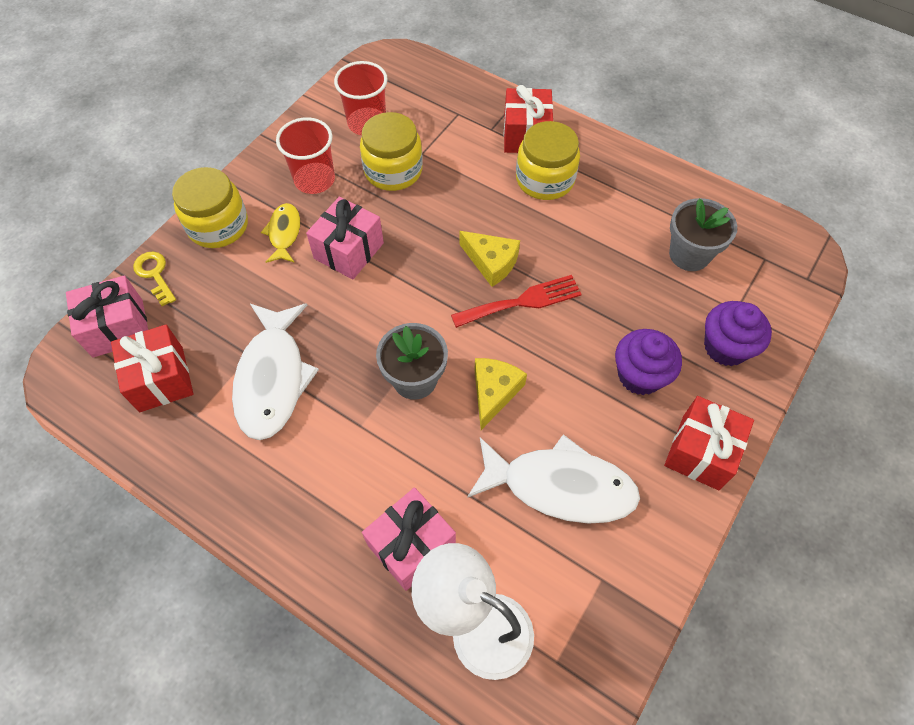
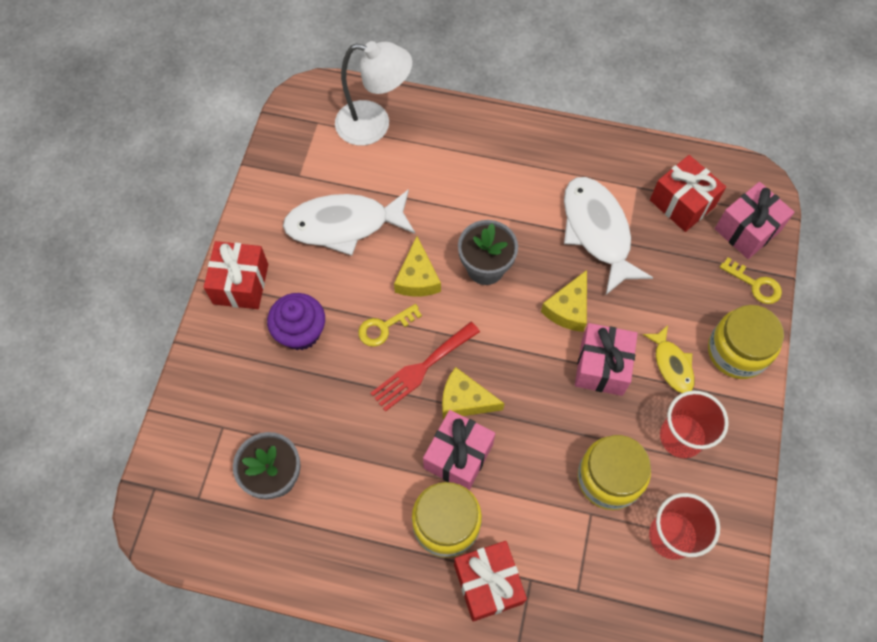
camera: 160 degrees right, 5 degrees up
pink gift [362,487,456,591] -> pink gift moved to [423,410,495,490]
purple cupcake [704,301,772,366] -> none
none -> yellow key [358,304,422,347]
none -> yellow cheese [541,270,587,332]

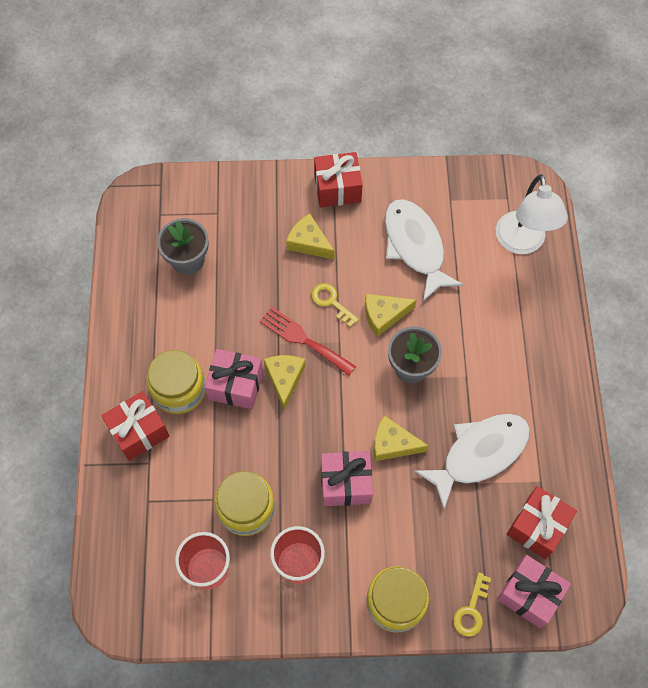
camera: 75 degrees right, 0 degrees up
purple cupcake [267,293,325,350] -> yellow cheese [286,214,335,260]
yellow fish [643,325,695,393] -> none

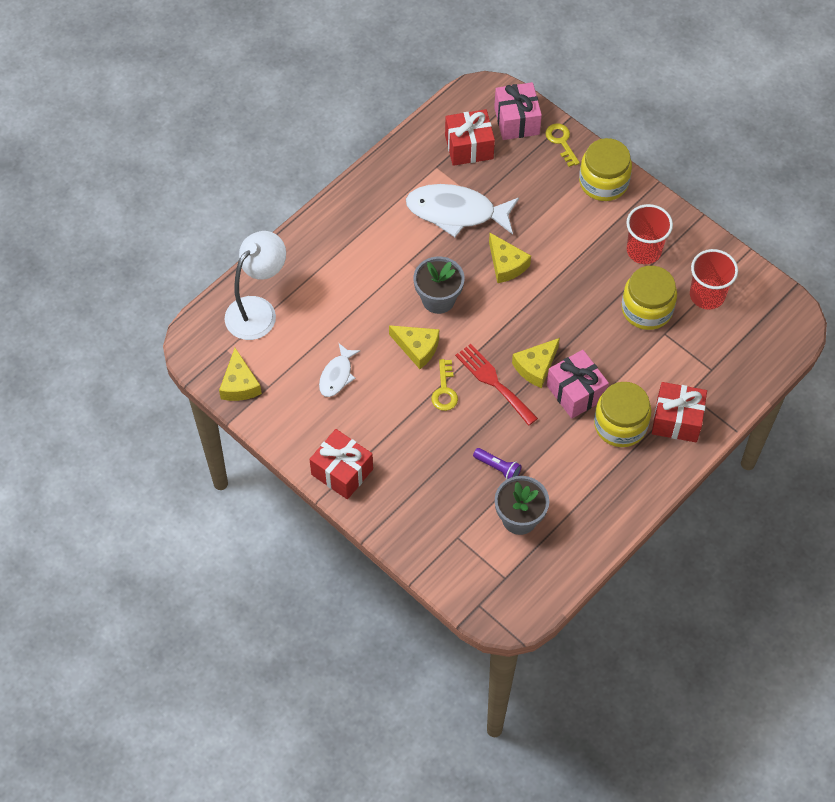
camera: 135 degrees left, 5 degrees down
red fork [259,306,356,376] -> red fork turned 150 degrees clockwise [455,344,538,426]
yellow cheese [286,214,335,260] -> yellow cheese moved to [219,348,262,401]
pink gift [321,451,373,506] -> none
white fish [385,199,464,301] -> white fish [319,343,361,397], size x0.53
yellow key [453,572,491,637] -> yellow key turned 90 degrees counterclockwise [545,123,580,167]
none -> purple flashlight [473,448,522,480]

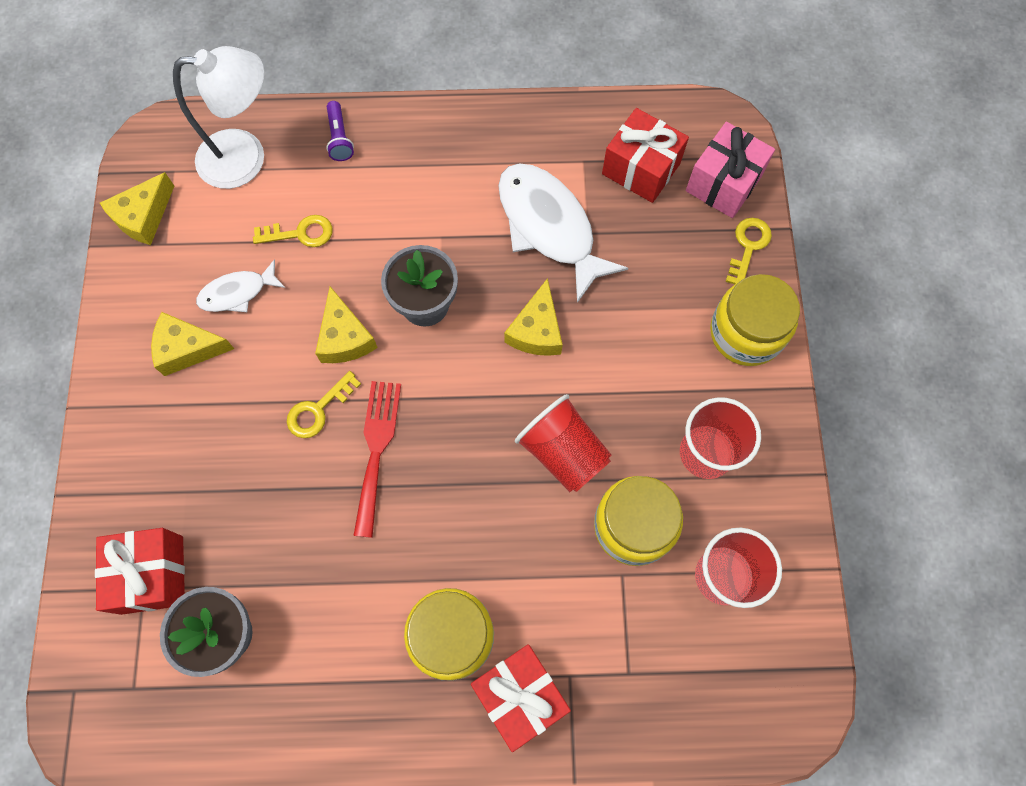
camera: 45 degrees right, 10 degrees up
red gift [309,429,373,500] -> red gift moved to [95,528,185,615]
purple flashlight [473,448,522,480] -> purple flashlight moved to [326,101,354,161]
yellow cheese [512,338,560,388] -> yellow cheese moved to [151,312,234,376]
pink gift [547,350,609,419] -> none
none -> yellow key [253,215,333,247]
none -> red cup [515,394,612,492]

